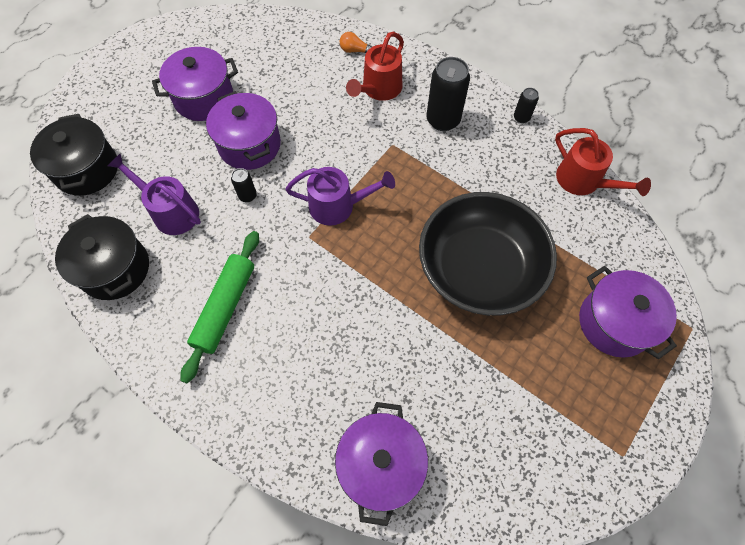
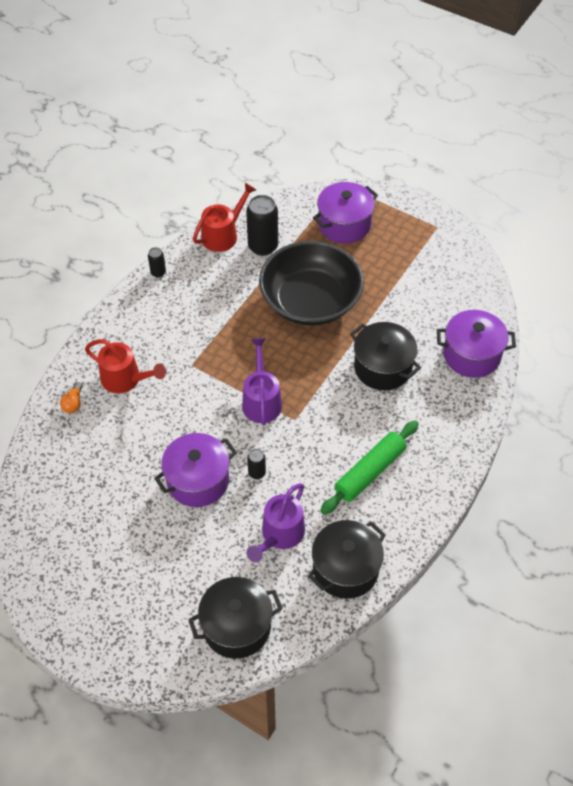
camera: 95 degrees left, 10 degrees down
purple pot [152,47,238,121] -> none
green rolling pin [180,231,259,383] -> green rolling pin turned 60 degrees counterclockwise [320,420,419,515]
black can [427,57,470,131] -> black can moved to [246,195,278,256]
none -> black pot [350,322,421,390]

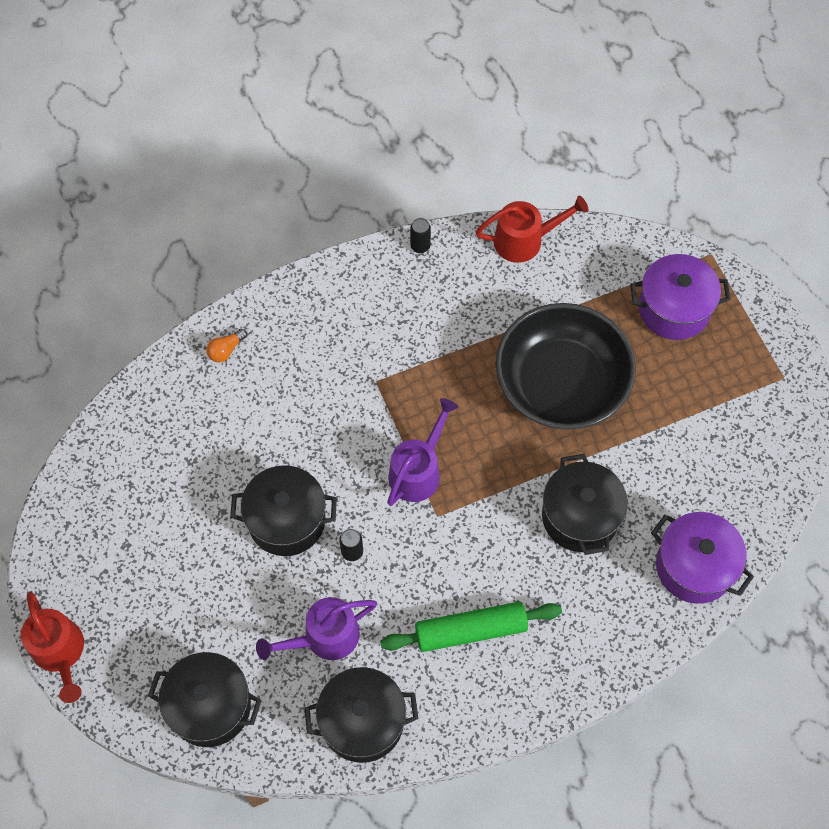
camera: 35 degrees right, 10 degrees up
red watering can [85,339,166,393] -> red watering can moved to [21,591,84,703]
purple pot [154,433,237,507] -> black pot [230,465,337,556]
black can [246,195,278,256] -> none

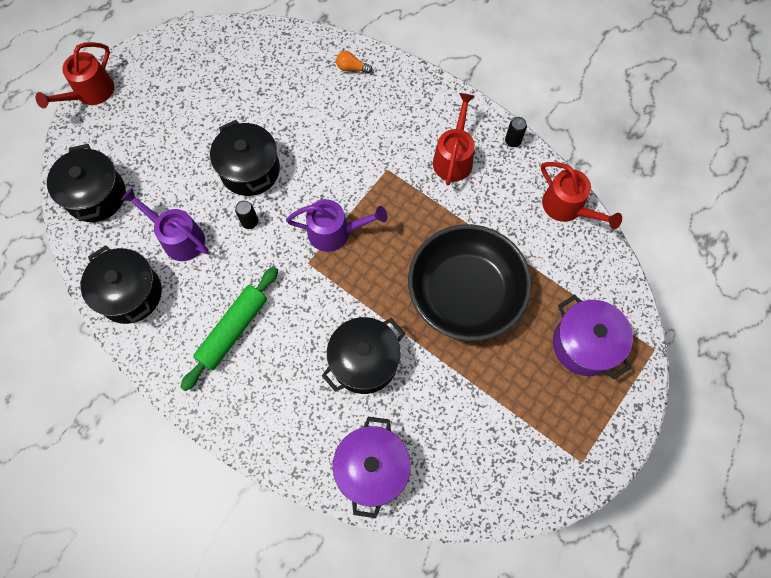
camera: 60 degrees right, 5 degrees up
green rolling pin [380,602,562,652] -> green rolling pin turned 75 degrees clockwise [180,267,278,391]
none -> red watering can [433,93,475,185]

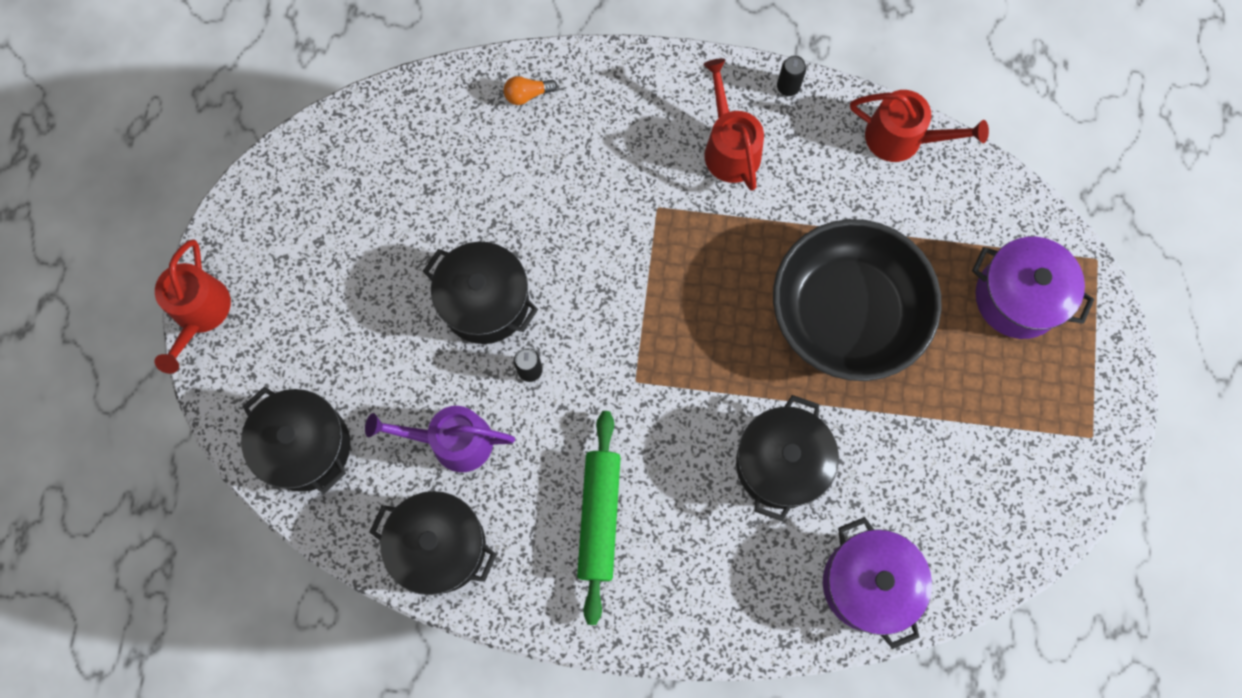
camera: 30 degrees left, 5 degrees up
purple watering can [286,199,387,252] -> none

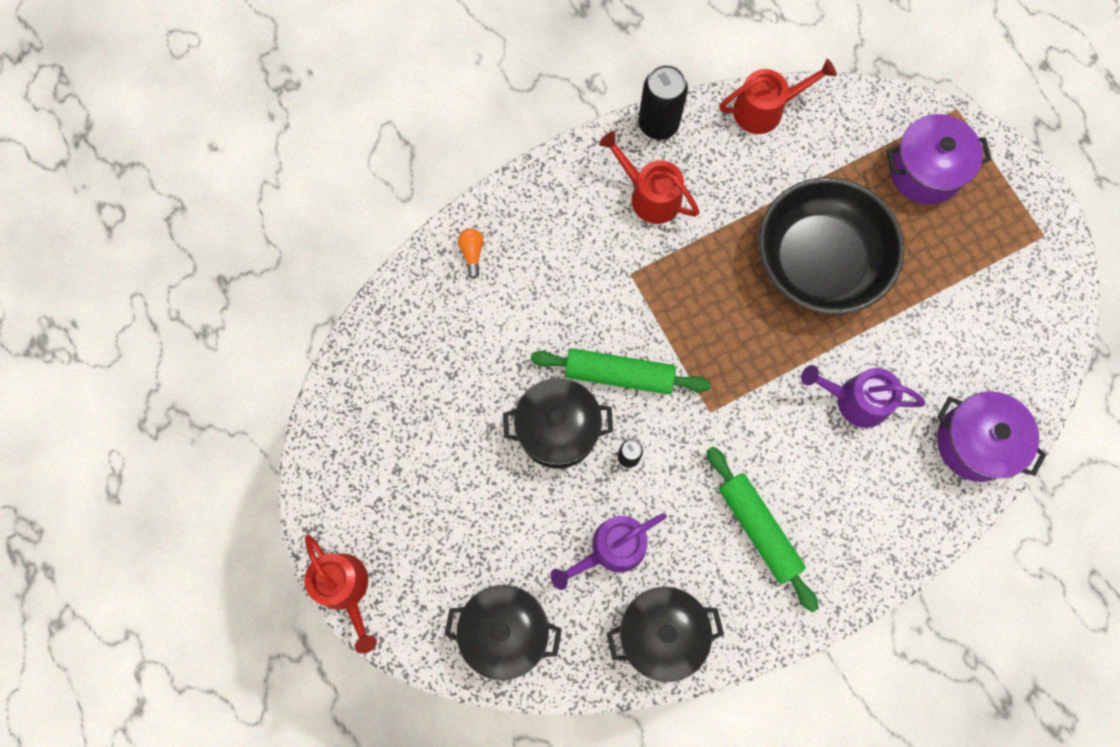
camera: 35 degrees left, 0 degrees up
orange light bulb [503,76,558,105] -> orange light bulb turned 135 degrees clockwise [458,228,484,279]
black pot [736,395,839,521] -> purple watering can [801,365,925,428]
black can [777,55,806,96] -> black can [638,65,688,140], size x1.99
none -> green rolling pin [531,348,711,395]

